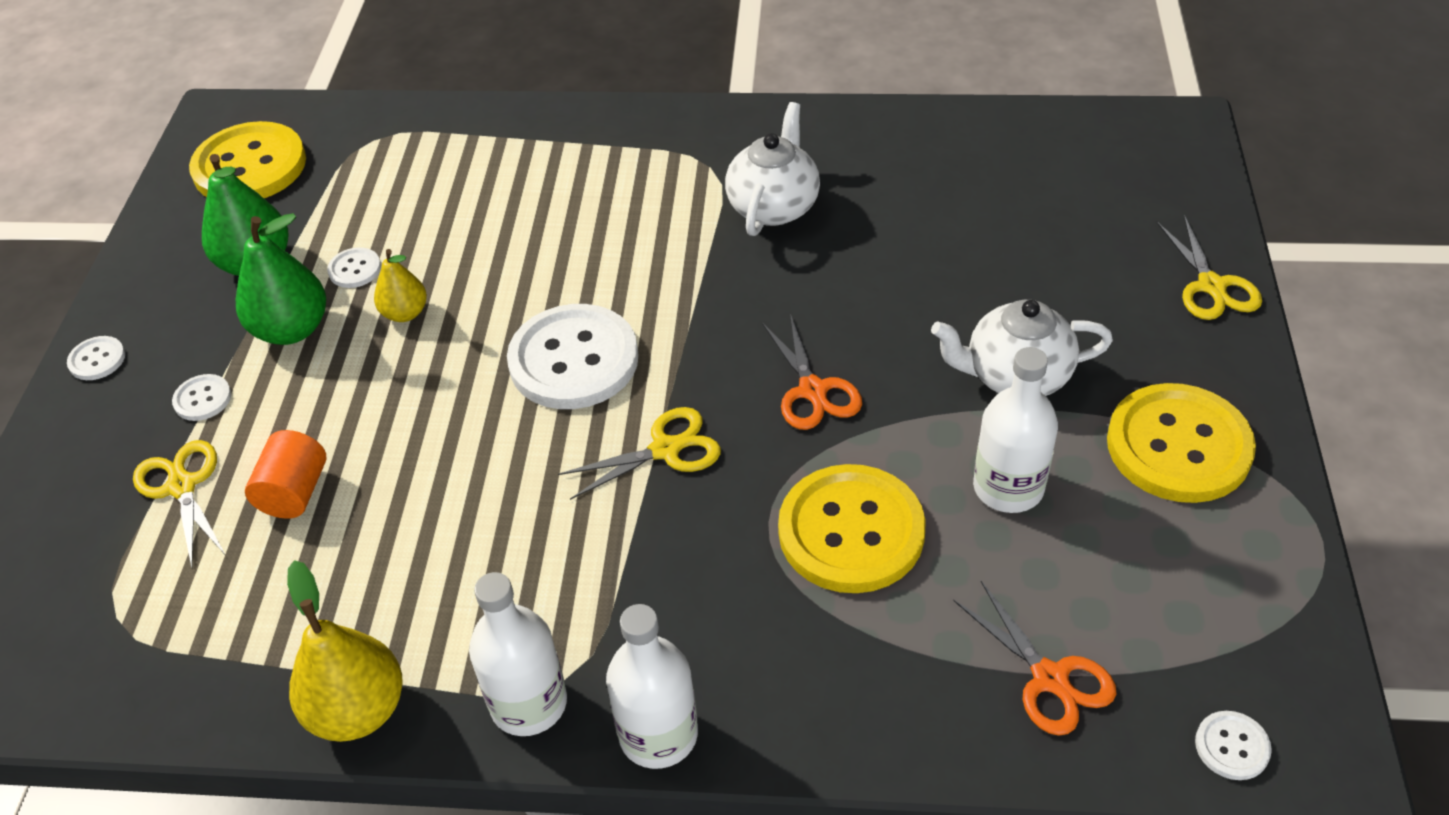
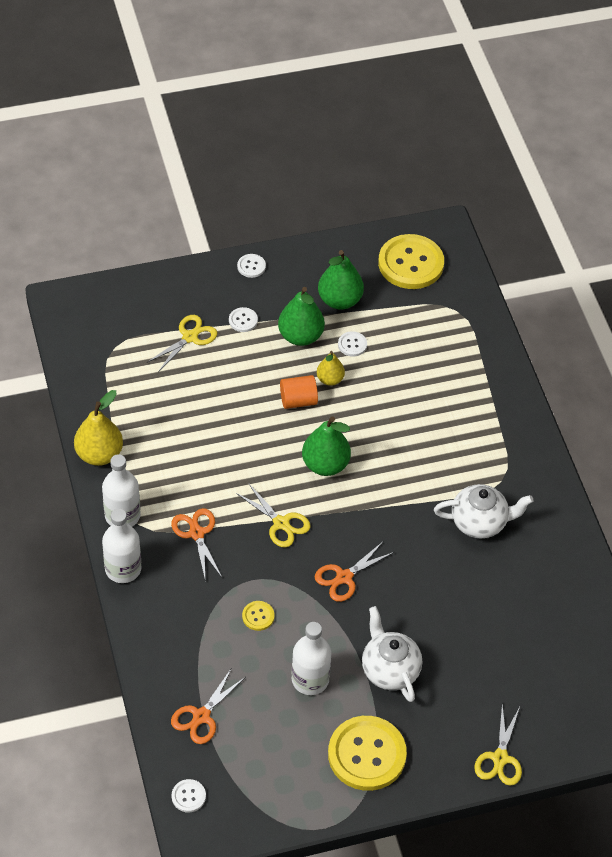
camera: 65 degrees right, 5 degrees up
orange cylinder [245,430,327,519] -> orange cylinder moved to [280,375,318,409]
white button [507,304,639,409] -> green pear [302,417,351,476]
yellow button [778,464,925,593] -> yellow button [242,601,275,631], size x0.43
yellow scissors [1156,215,1262,320] -> yellow scissors turned 45 degrees counterclockwise [474,704,522,786]
none -> orange scissors [171,508,222,578]

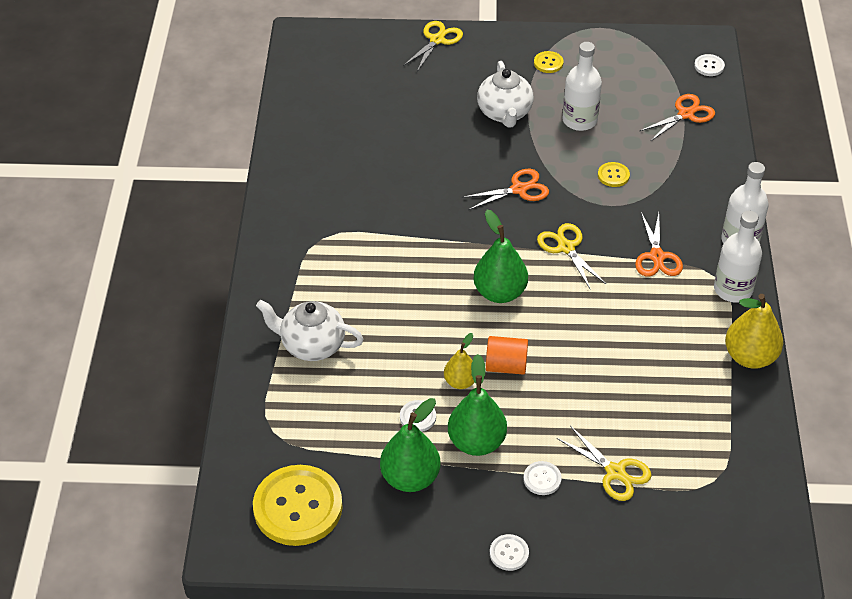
camera: 160 degrees left, 5 degrees down
yellow scissors [148,315,217,372] -> yellow scissors turned 105 degrees counterclockwise [557,426,652,501]
yellow button [328,716,407,791] -> yellow button [534,51,564,73], size x0.43
white teapot [434,484,533,539] -> white teapot moved to [256,300,364,361]

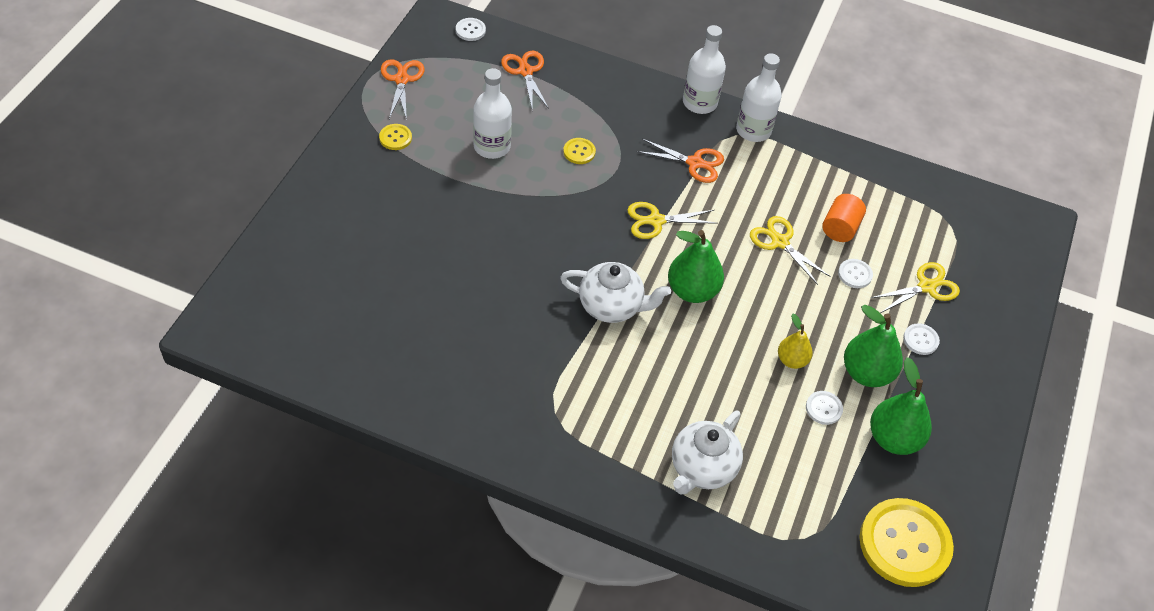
camera: 75 degrees left, 5 degrees up
yellow scissors [403,21,463,72] -> yellow scissors moved to [750,216,831,285]
orange scissors [462,169,549,210] -> orange scissors moved to [381,59,425,120]
white teapot [477,61,534,128] -> white teapot moved to [560,262,671,323]
orange cylinder [486,336,528,375] -> orange cylinder moved to [822,194,866,242]
white button [490,534,529,571] -> white button moved to [838,259,873,288]
yellow pear [725,294,783,369] -> none

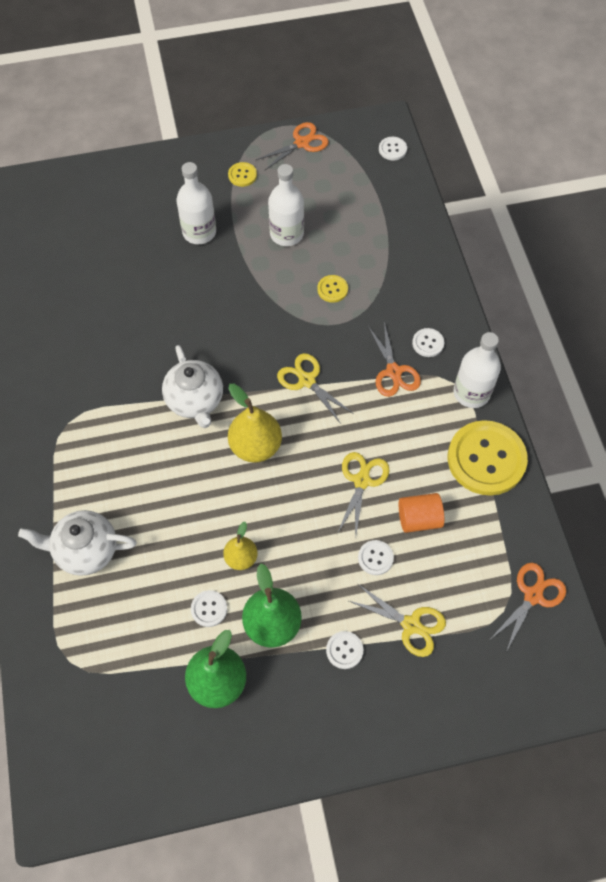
camera: 60 degrees right, 10 degrees up
orange scissors [501,50,549,109] -> orange scissors moved to [491,563,566,652]
green pear [668,230,724,303] -> yellow pear [228,384,282,463]
white bottle [683,25,726,114] -> white bottle moved to [176,162,216,244]
yellow button [859,498,954,587] -> yellow button moved to [448,420,528,496]
none -> white button [412,328,444,357]

